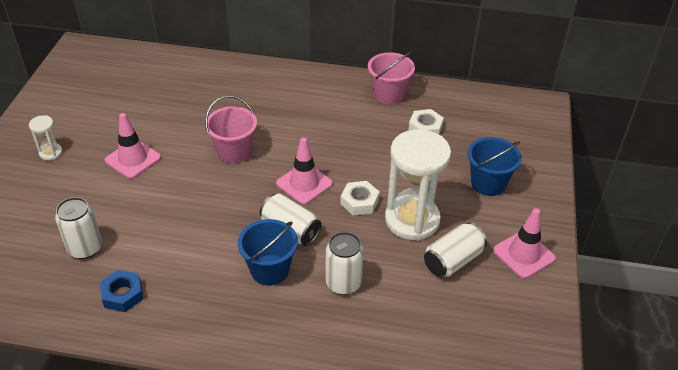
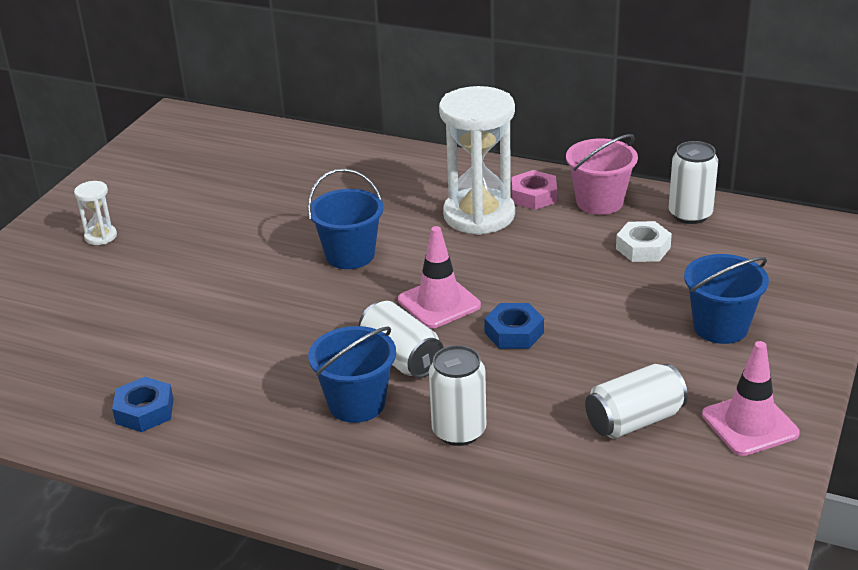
camera: 15 degrees right, 10 degrees down
white can [55,197,102,259] -> white can moved to [669,141,718,224]
pink traffic cone [104,113,161,179] -> none
pink bucket [205,95,257,163] -> blue bucket [308,169,384,269]
white nut [340,181,380,215] -> blue nut [484,303,544,349]
white hourglass [385,130,451,241] -> white hourglass moved to [439,86,515,235]
none -> pink nut [512,170,557,210]

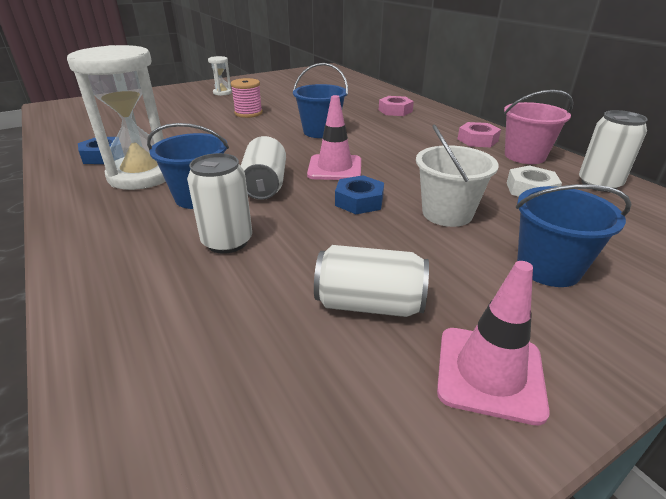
camera: 35 degrees right, 0 degrees up
white hourglass [439,86,515,235] -> white hourglass moved to [67,45,166,190]
none -> pink spool [231,78,263,118]
none -> pink nut [379,96,414,116]
none -> white bucket [416,125,499,227]

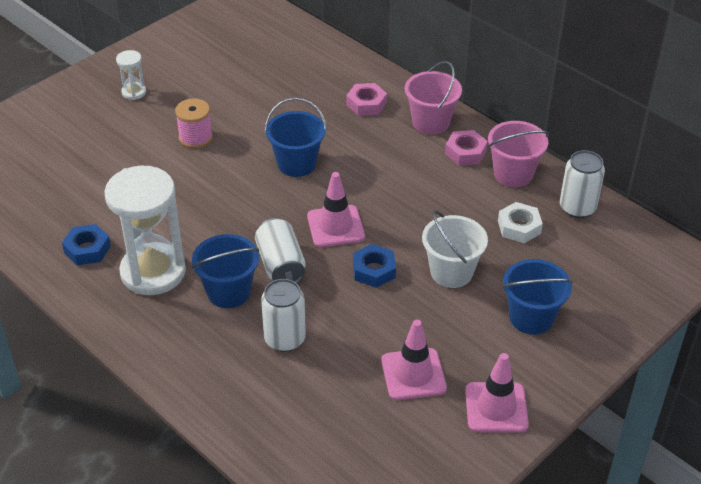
camera: 15 degrees left, 10 degrees up
white can [314,245,429,317] -> pink traffic cone [381,320,447,400]
none -> pink bucket [405,61,462,134]

